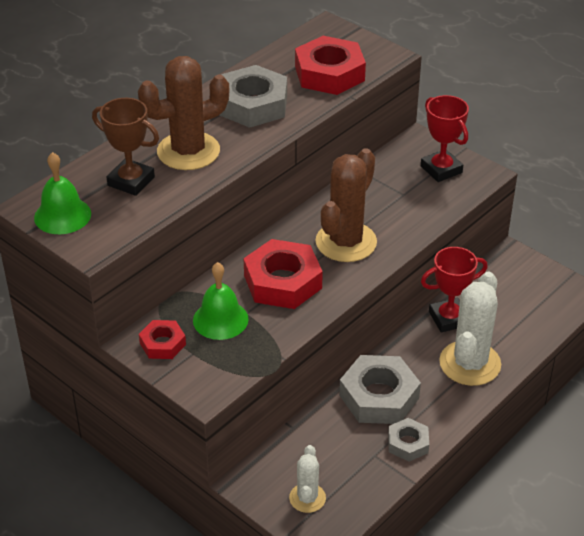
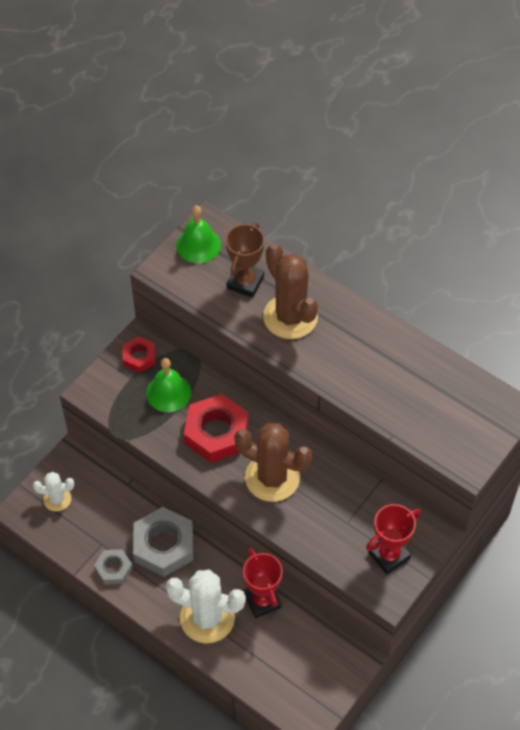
camera: 85 degrees right, 15 degrees up
grey nut [220,65,287,128] -> none
red nut [295,36,366,95] -> none

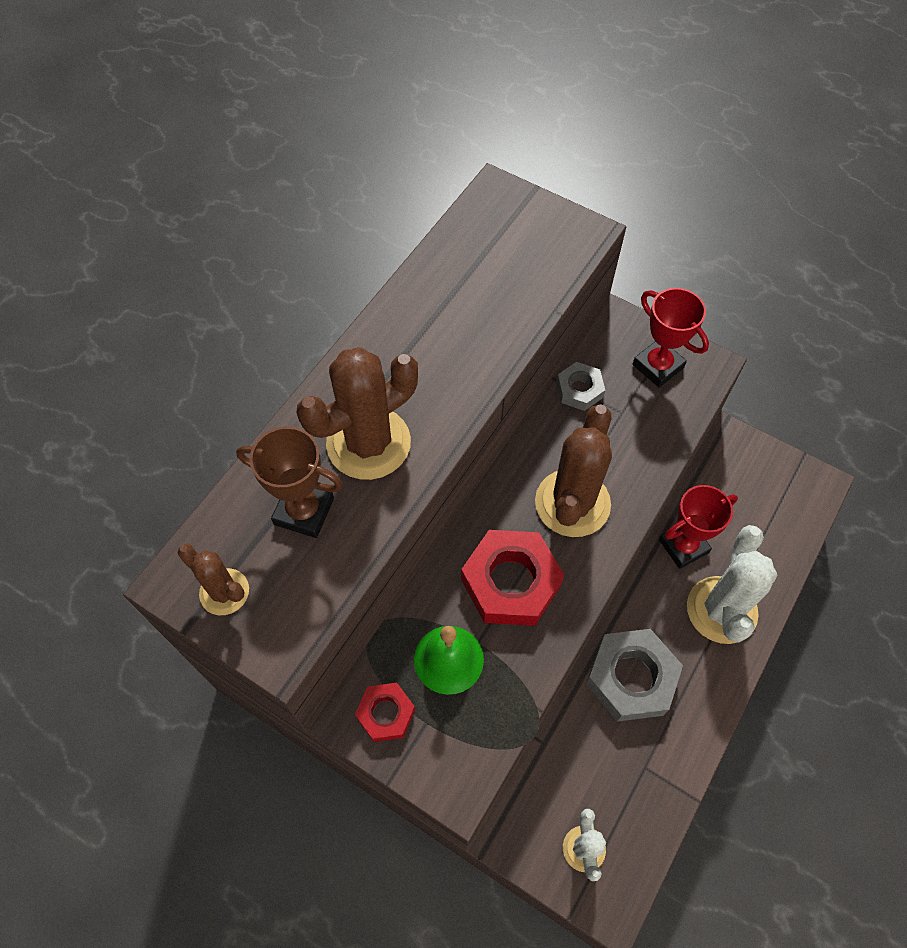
camera: 95 degrees left, 5 degrees up
grey nut [94,549,133,585] -> grey nut moved to [556,362,605,411]
green bell [176,206,221,263] -> brown cactus [178,544,249,615]

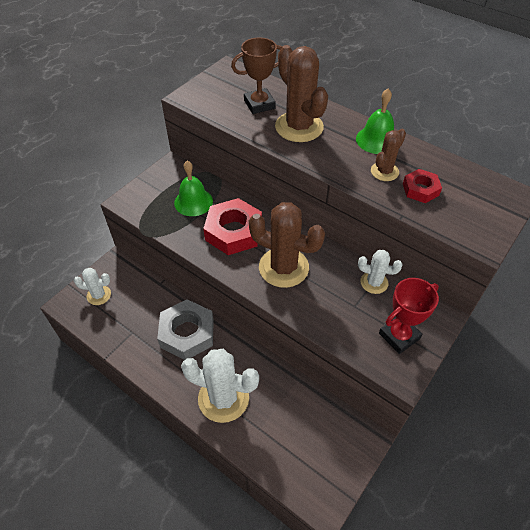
camera: 95 degrees right, 10 degrees down
brown cactus [178,544,249,615] -> brown cactus moved to [371,129,406,181]
brown trophy [236,426,343,538] -> brown trophy turned 45 degrees clockwise [231,38,282,114]
red nut [355,683,415,742] -> red nut moved to [403,169,442,203]
grey nut [556,362,605,411] -> white cactus [358,250,403,294]
red trophy [659,485,738,569] -> none
none -> green bell [356,88,394,154]

